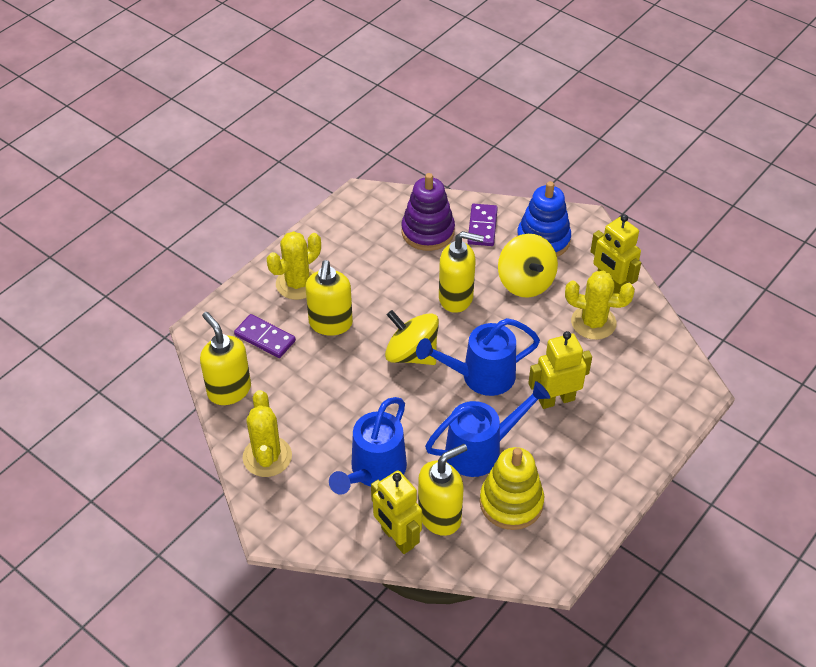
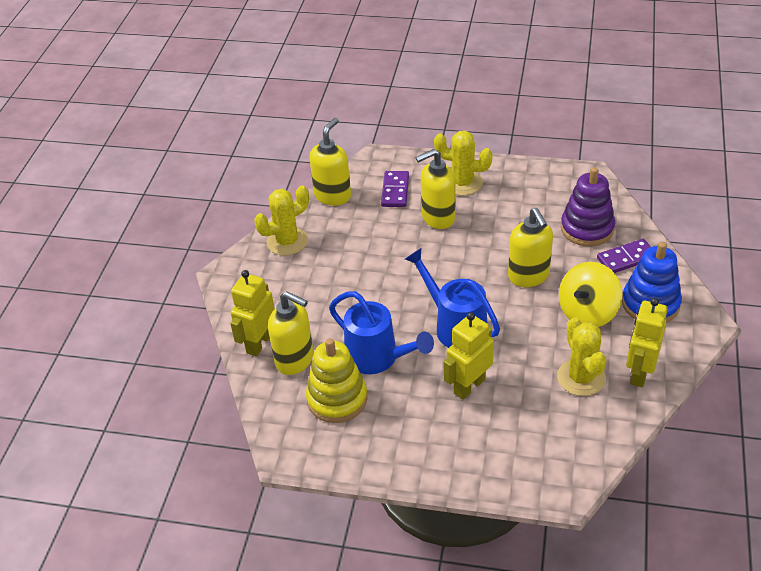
camera: 65 degrees right, 5 degrees down
blue watering can [329,397,407,495] -> none
yellow spinning top [385,310,439,365] -> none
yellow robot [529,331,592,409] -> yellow robot turned 90 degrees counterclockwise [444,312,494,400]

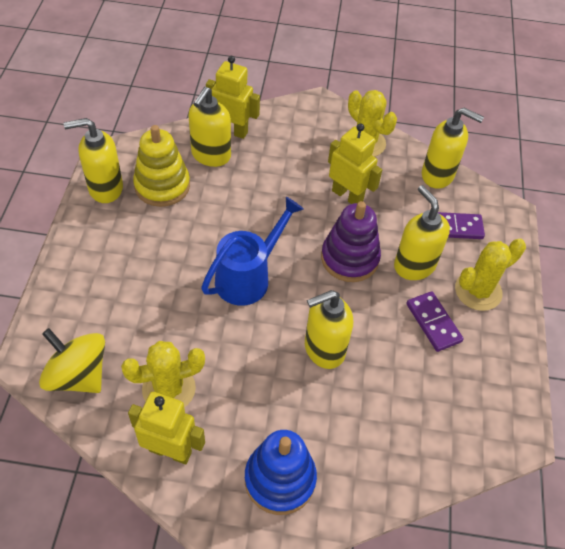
camera: 80 degrees right, 10 degrees up
blue watering can [329,291,434,374] -> none
yellow cactus [434,131,493,196] -> yellow cactus turned 45 degrees clockwise [455,239,526,311]
yellow robot [444,312,494,400] -> yellow robot moved to [328,123,382,204]
yellow spinning top [559,262,622,327] -> yellow spinning top moved to [39,328,105,393]
purple stacking toy [561,167,615,246] -> purple stacking toy moved to [321,201,381,282]
purple domino [597,239,651,273] -> purple domino moved to [406,291,464,352]
none -> yellow soap dispenser [64,118,123,203]

